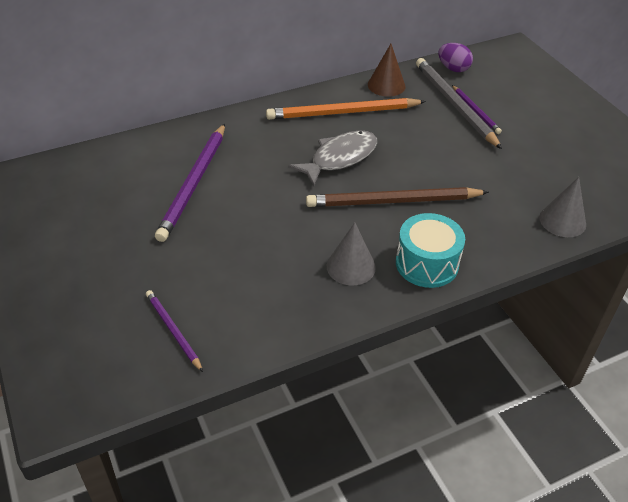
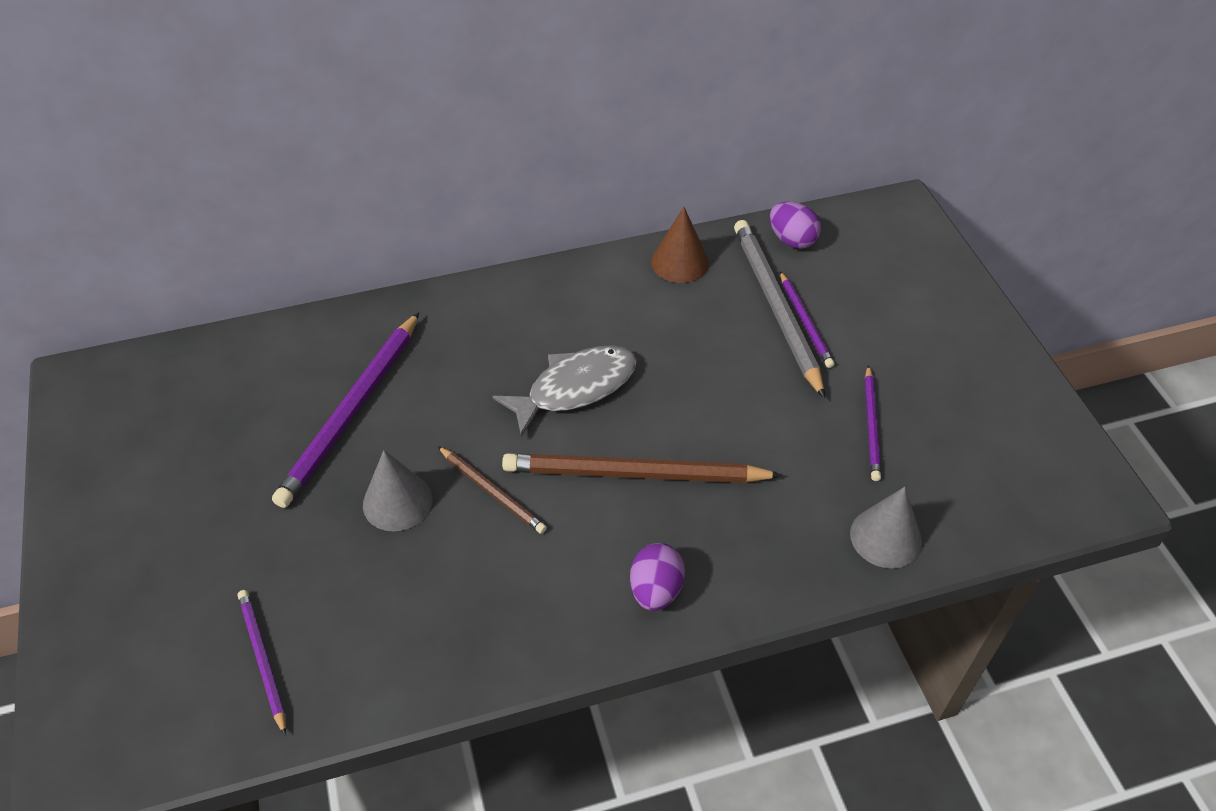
camera: 10 degrees right, 5 degrees up
orange pencil [266,98,426,120] -> none
grey cone [327,223,376,285] -> grey cone moved to [363,450,432,531]
turquoise drum [396,213,465,288] -> purple egg [630,543,685,611]
none -> brown pencil [438,446,547,534]
none -> purple pencil [865,365,881,481]

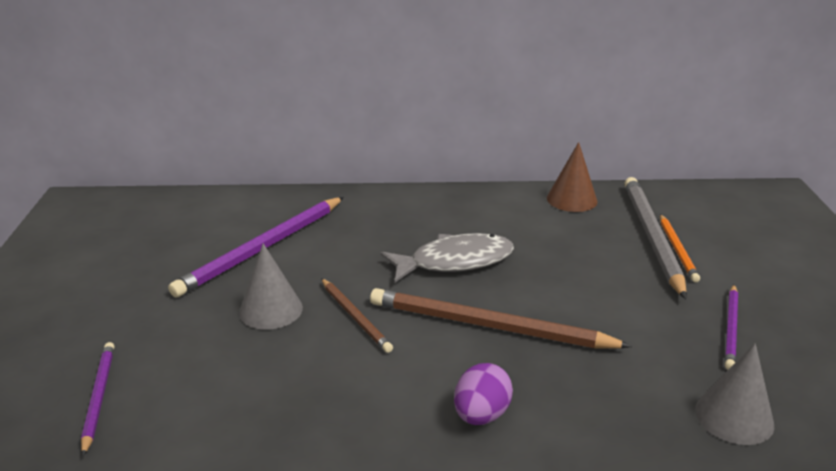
camera: 15 degrees right, 20 degrees down
purple egg [770,202,821,249] -> none
purple pencil [780,271,835,368] -> orange pencil [660,214,700,282]

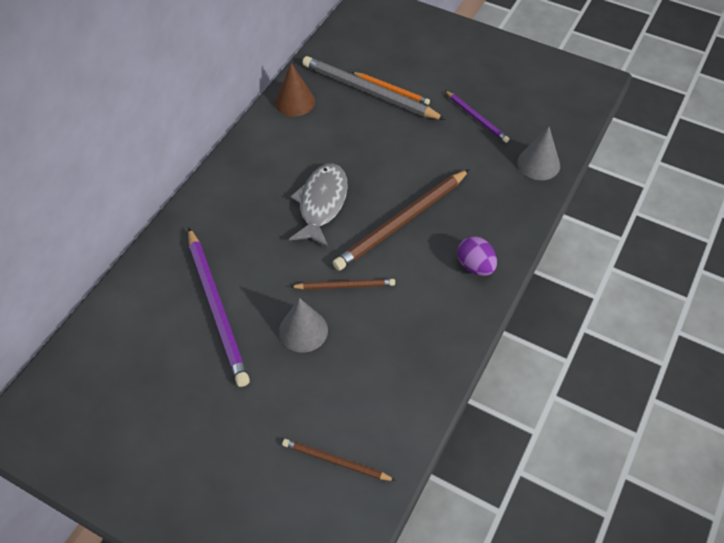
camera: 60 degrees left, 25 degrees up
purple pencil [81,342,114,456] -> brown pencil [282,439,396,481]

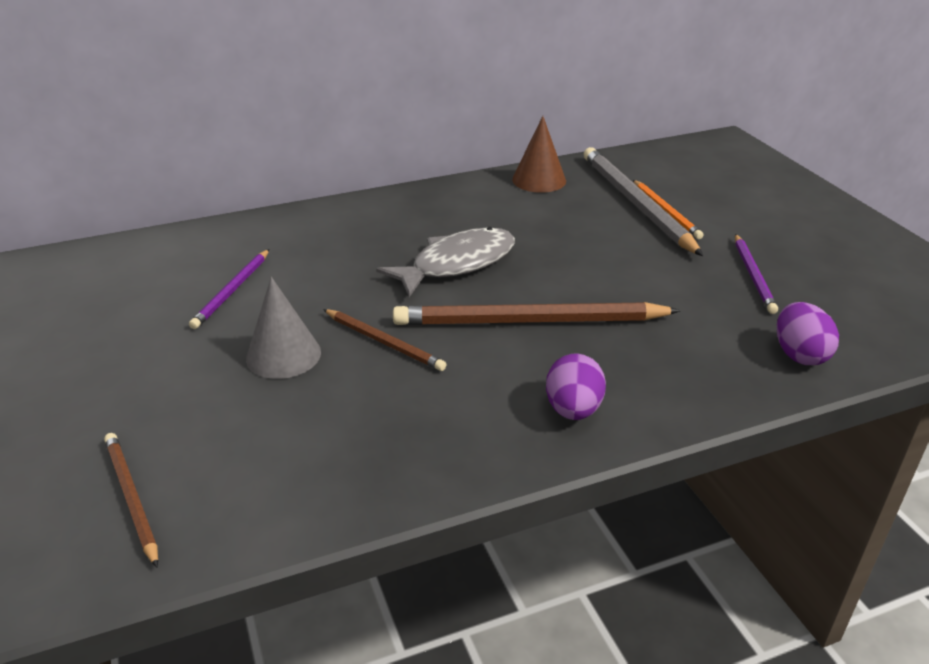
camera: 40 degrees right, 20 degrees down
purple pencil [188,227,250,387] -> purple pencil [189,249,269,329], size x0.54
grey cone [517,127,560,180] -> purple egg [777,302,839,365]

